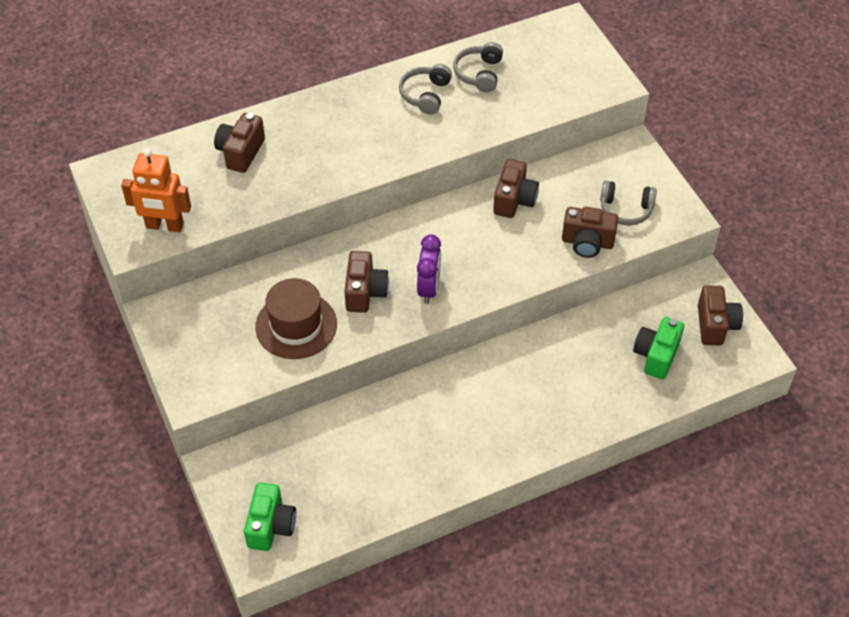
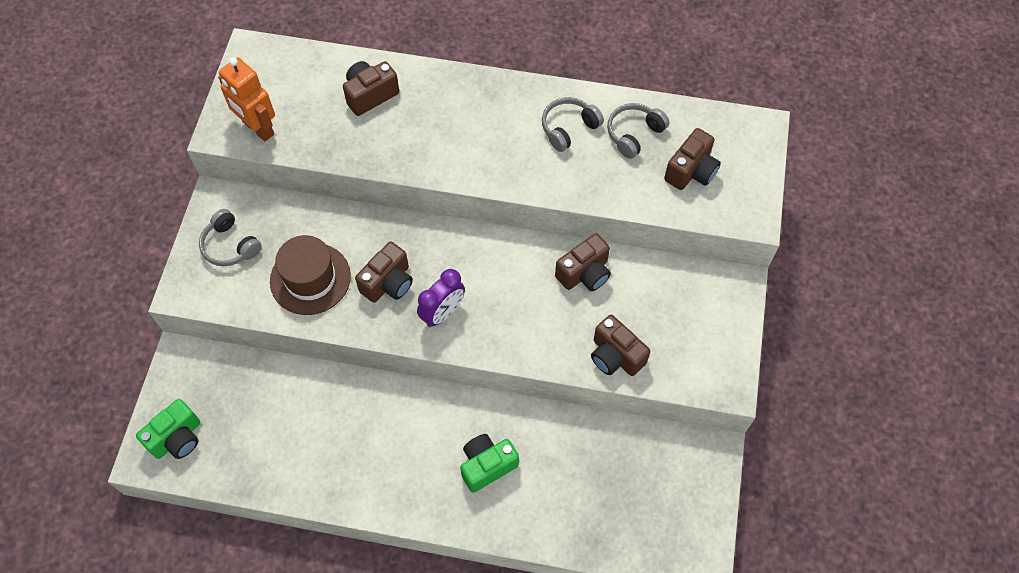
camera: 35 degrees right, 10 degrees up
grey headphones [600,181,657,225] -> grey headphones moved to [199,209,262,266]
green camera [633,317,684,379] -> green camera moved to [460,434,519,493]
brown camera [698,285,743,345] -> brown camera moved to [664,128,721,190]

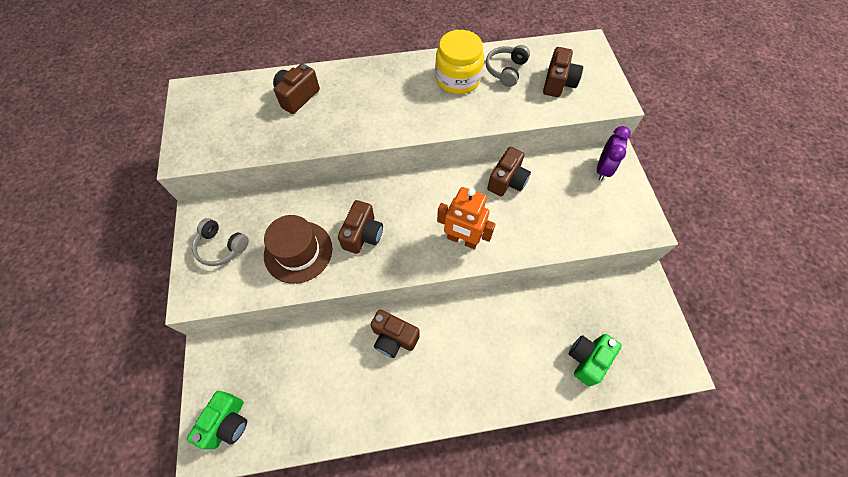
camera: 20 degrees left, 0 degrees up
orange robot [218,57,275,142] -> orange robot moved to [437,187,496,249]
purple clock [417,269,465,327] -> purple clock moved to [597,126,631,181]
green camera [460,434,519,493] -> green camera moved to [569,334,622,386]
grey headphones [542,97,604,152] -> yellow jar [435,30,484,94]
brown camera [591,315,650,376] -> brown camera moved to [370,310,420,358]

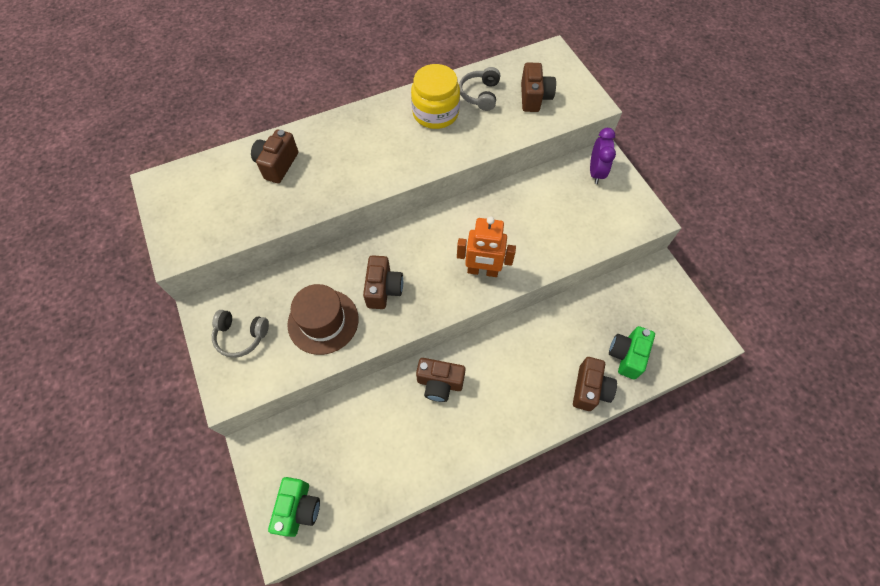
camera: 15 degrees left, 0 degrees up
brown camera [487,147,531,196] -> brown camera moved to [573,357,617,411]

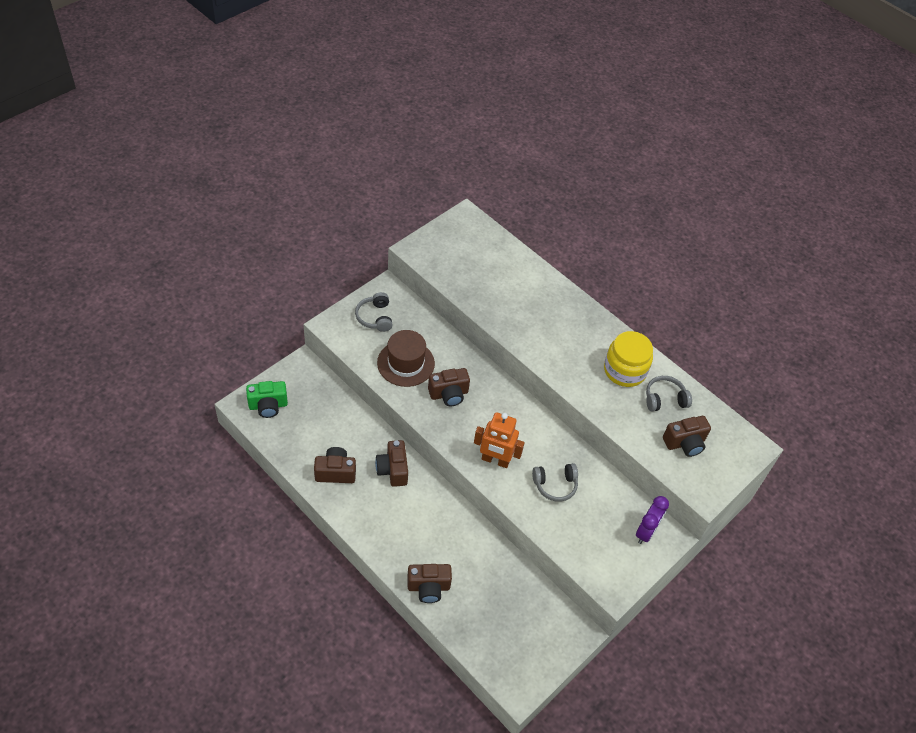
camera: 65 degrees right, 10 degrees down
brown camera [251,130,298,183] -> brown camera moved to [314,447,356,483]
orange robot [457,216,516,277] -> orange robot turned 60 degrees counterclockwise [474,412,525,468]
purple clock [590,128,616,184] -> purple clock turned 45 degrees counterclockwise [636,496,669,544]
green camera [609,326,655,380] -> none
none -> grey headphones [532,463,578,502]

